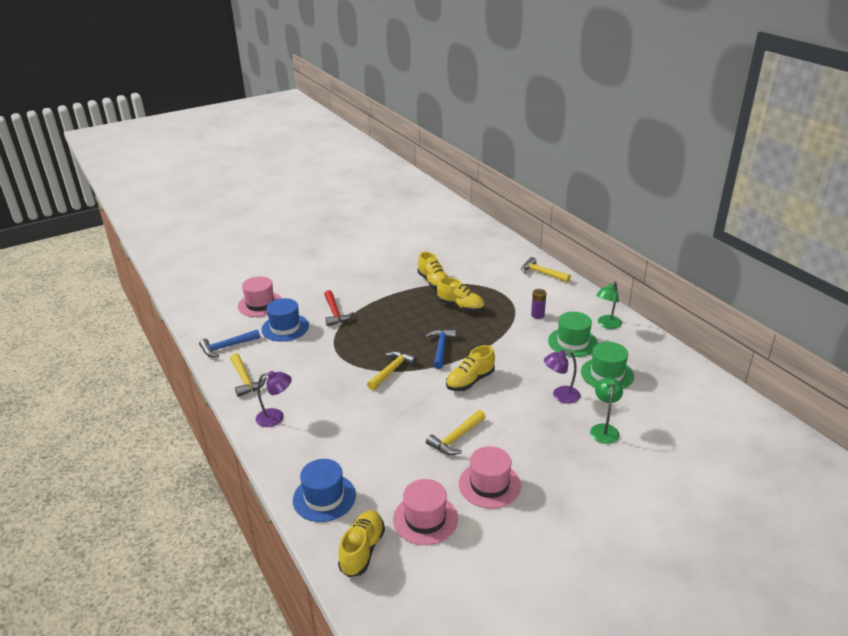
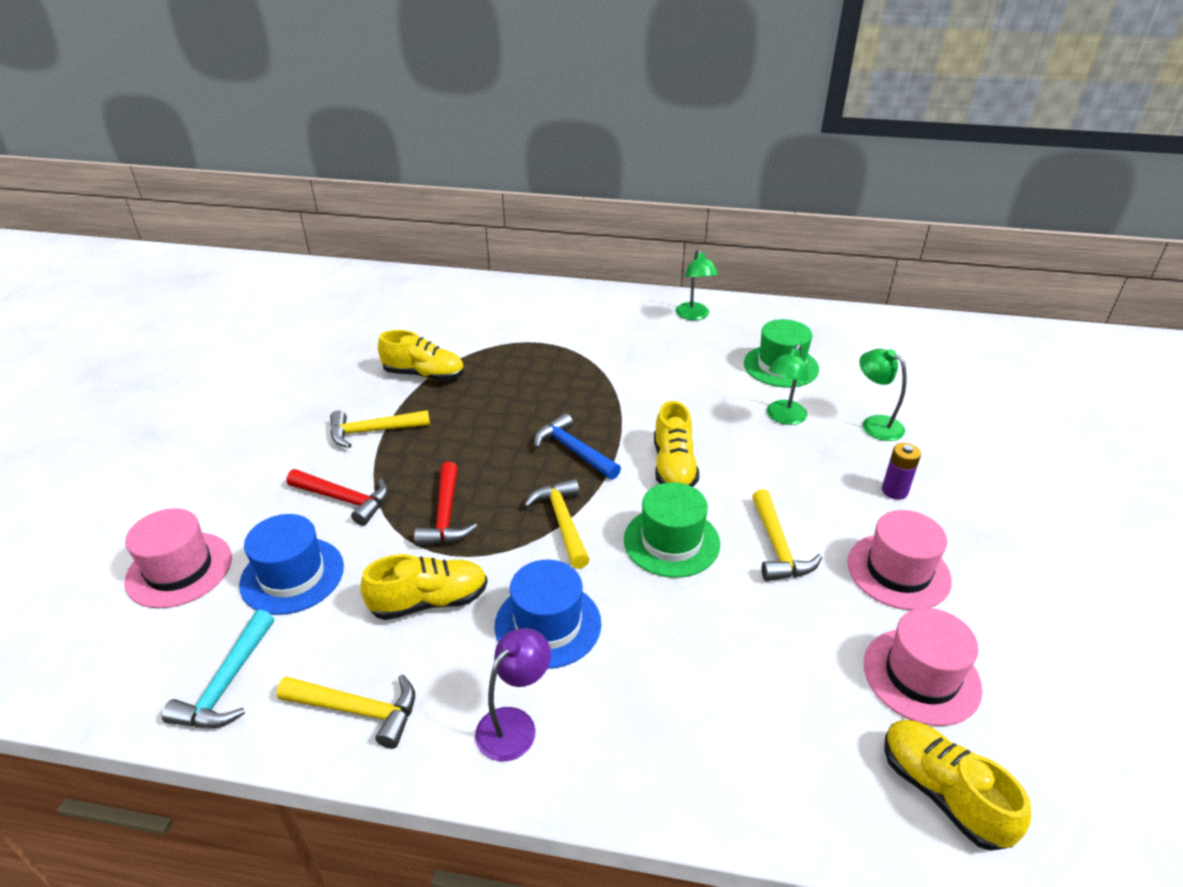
camera: 50 degrees left, 5 degrees up
blue hammer [199,329,260,357] -> turquoise hammer [162,610,274,728]
blue hat [293,459,356,522] -> blue hat moved to [494,560,601,669]
yellow shoe [437,277,485,312] -> yellow shoe moved to [360,554,488,620]
yellow hammer [521,257,571,282] -> yellow hammer moved to [330,410,430,448]
purple battery [531,289,546,319] -> purple battery moved to [882,443,921,500]
purple lamp [544,350,580,404] -> green lamp [767,344,808,425]
green hat [548,312,598,357] -> green hat moved to [624,482,720,578]
none -> red hammer [414,462,478,547]

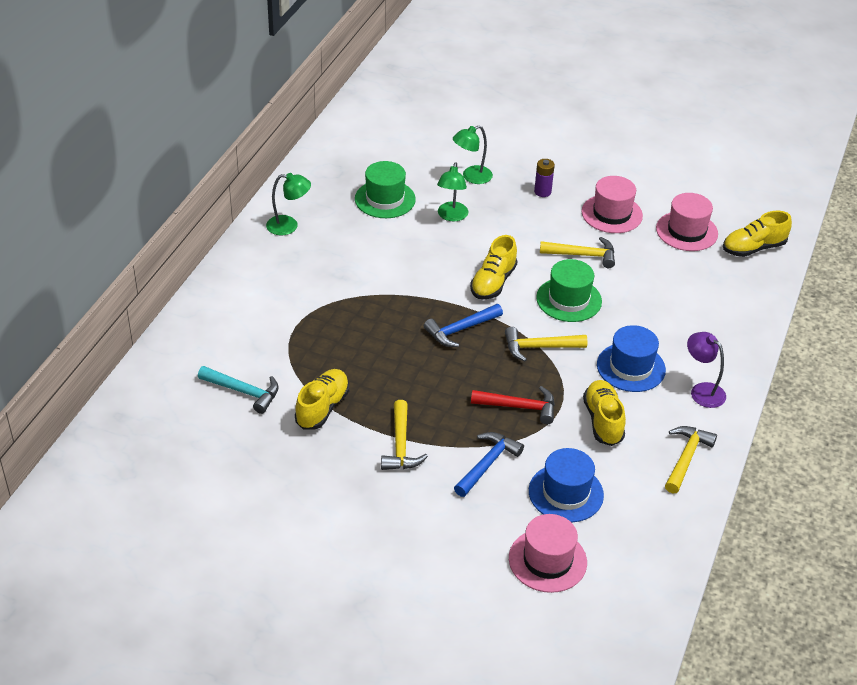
camera: 80 degrees left, 5 degrees up
turquoise hammer [162,610,274,728] -> turquoise hammer moved to [198,366,279,414]
red hammer [286,469,388,526] -> blue hammer [454,432,524,497]
yellow shoe [654,401,700,487] -> yellow shoe turned 105 degrees clockwise [470,235,517,299]
green lamp [767,344,808,425] -> green lamp turned 60 degrees clockwise [437,162,468,222]

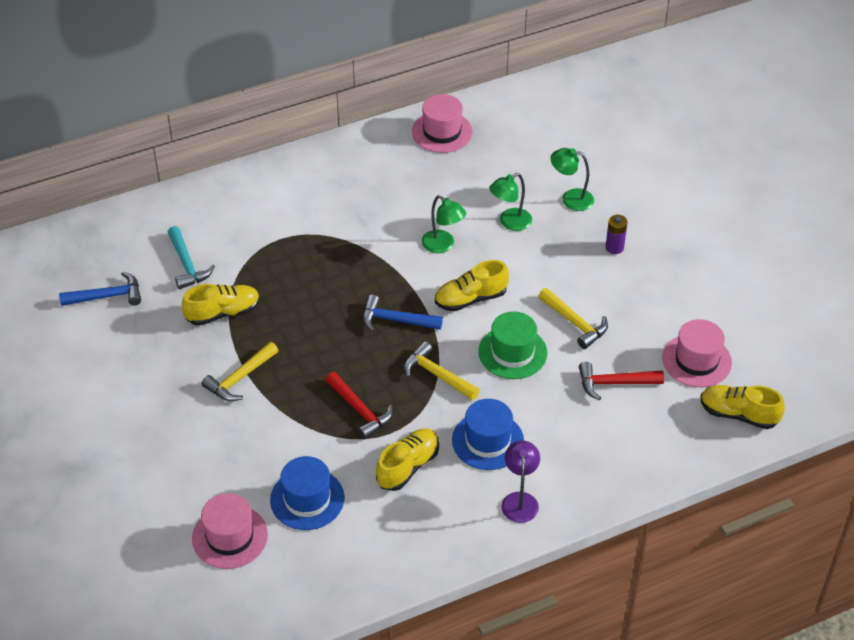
camera: 45 degrees right, 5 degrees up
green lamp [266,173,311,235] -> green lamp moved to [422,195,466,253]
green hat [355,161,416,218] -> none
blue hammer [454,432,524,497] -> blue hammer moved to [59,271,141,306]
pink hat [581,176,643,233] -> pink hat moved to [412,94,473,153]
yellow hammer [665,426,717,494] -> none
none -> red hammer [579,362,664,400]

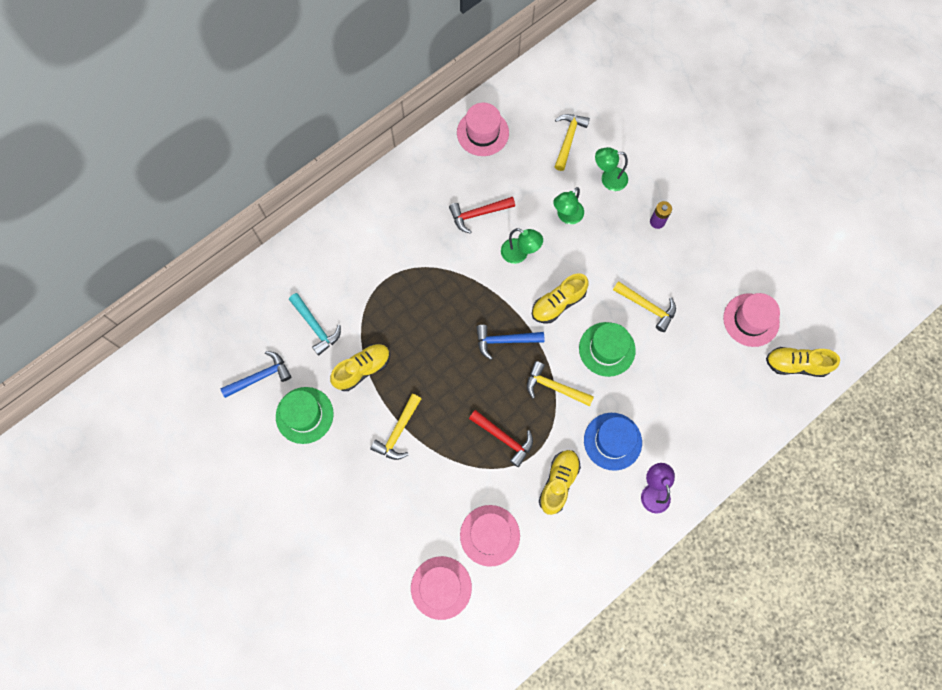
camera: 15 degrees left, 25 degrees up
blue hat [270,456,344,530] -> pink hat [460,505,520,567]
red hammer [579,362,664,400] -> red hammer moved to [449,197,515,234]
none -> green hat [276,387,334,444]
none -> yellow hammer [555,114,590,171]

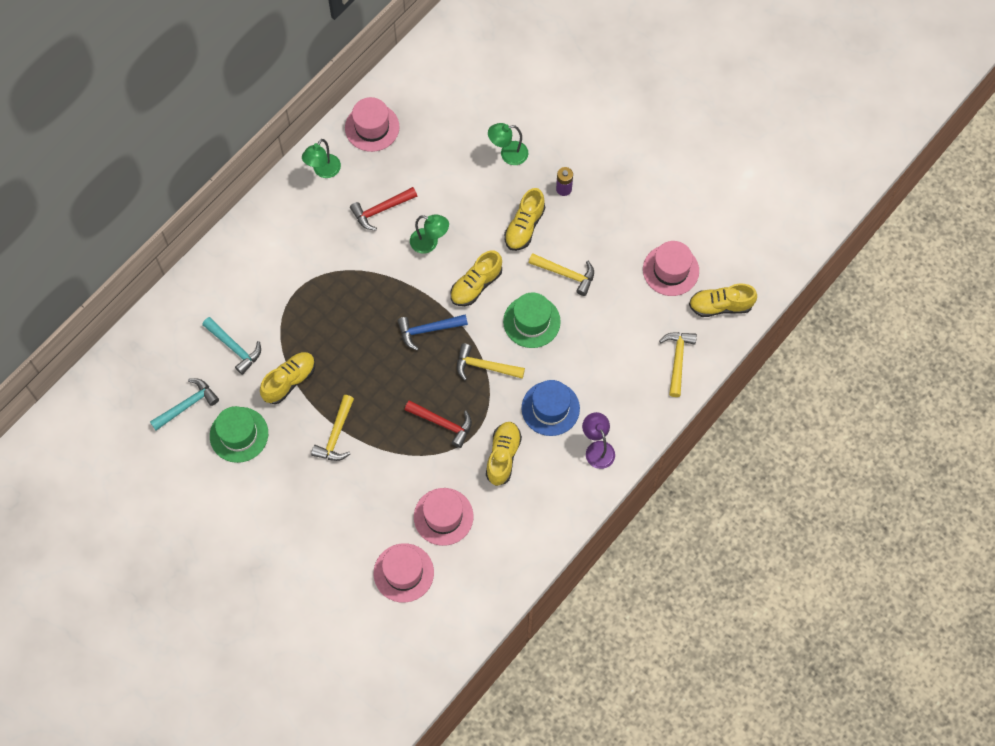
camera: 10 degrees left, 5 degrees down
blue hammer [220,351,291,398] -> turquoise hammer [150,378,219,431]
green lamp [553,187,584,224] -> green lamp moved to [302,139,341,178]
yellow hammer [555,114,590,171] -> yellow hammer moved to [659,332,697,397]
none -> yellow shoe [504,188,545,251]

